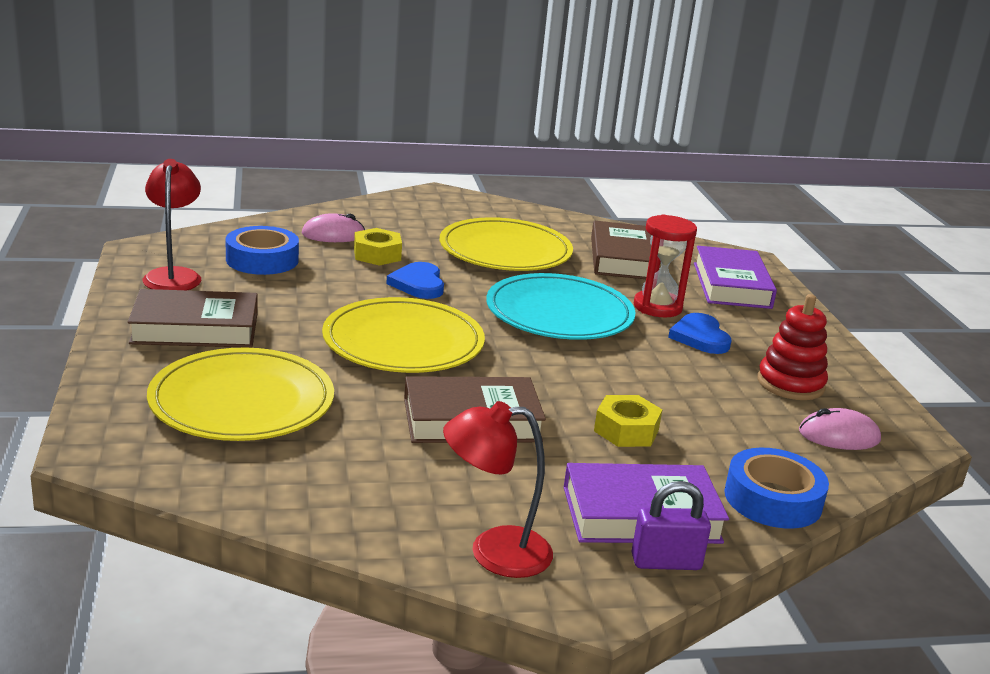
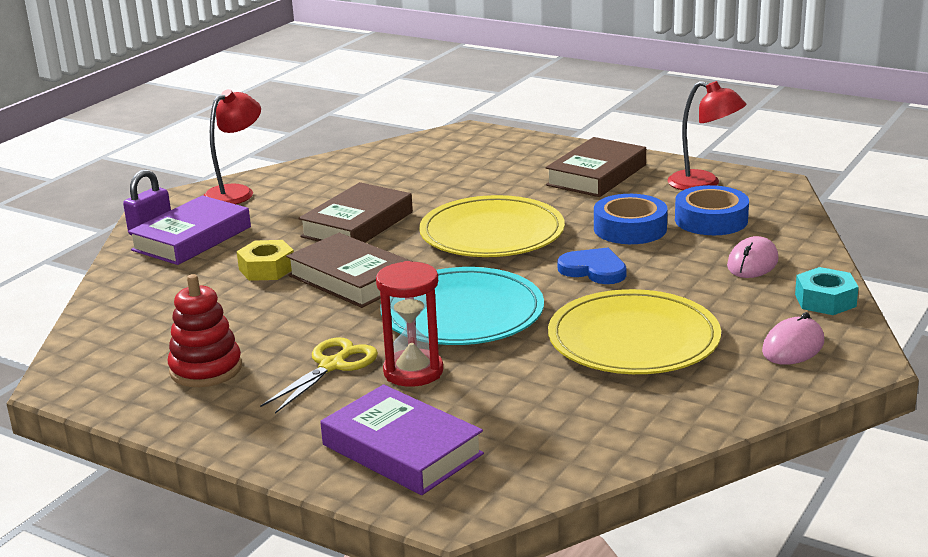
camera: 135 degrees right, 0 degrees up
yellow plate [147,348,334,441] -> none
yellow nut [354,228,402,266] -> none
brown book [591,221,661,279] -> brown book moved to [286,233,413,308]
blue heart [668,313,732,354] -> yellow scissors [260,337,378,414]
blue tape [724,448,829,529] -> blue tape moved to [594,194,668,244]
pink mouse [799,408,881,450] -> pink mouse moved to [762,312,824,365]
none -> turquoise nut [795,267,858,315]

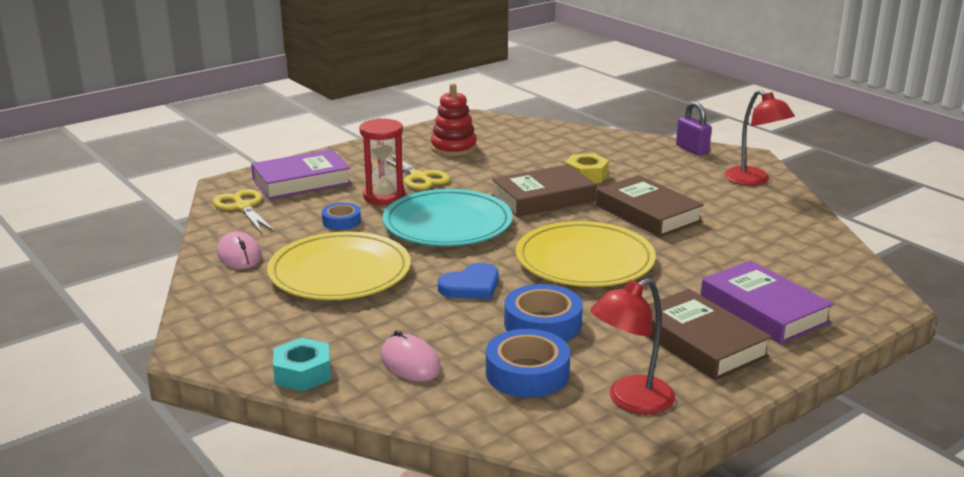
camera: 110 degrees right, 0 degrees up
purple book [128,195,251,265] -> purple book moved to [701,260,834,344]
pink mouse [762,312,824,365] -> pink mouse moved to [217,231,262,269]
none -> yellow scissors [213,189,275,233]
none -> blue tape [322,203,361,230]

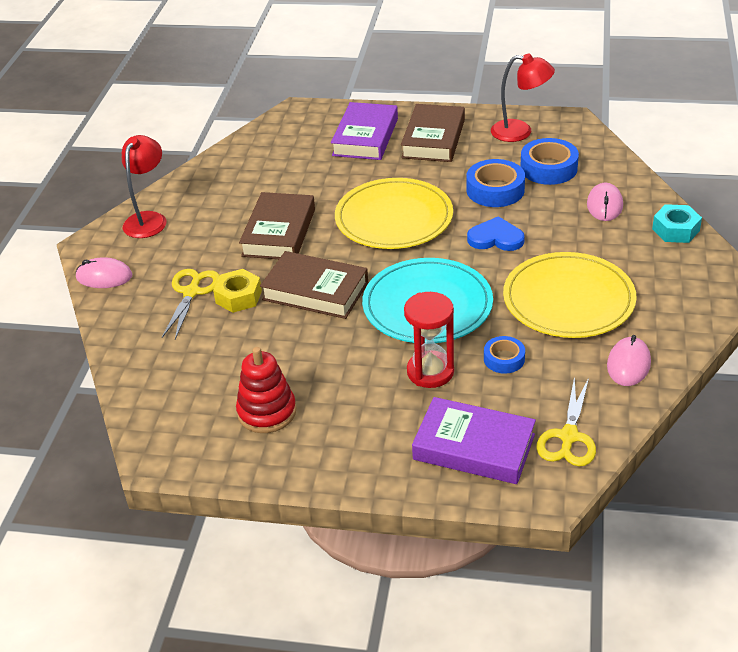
camera: 130 degrees left, 15 degrees up
yellow scissors [386,154,450,190] -> yellow scissors moved to [162,269,219,339]
purple padlock [676,101,712,155] -> pink mouse [76,257,133,288]

